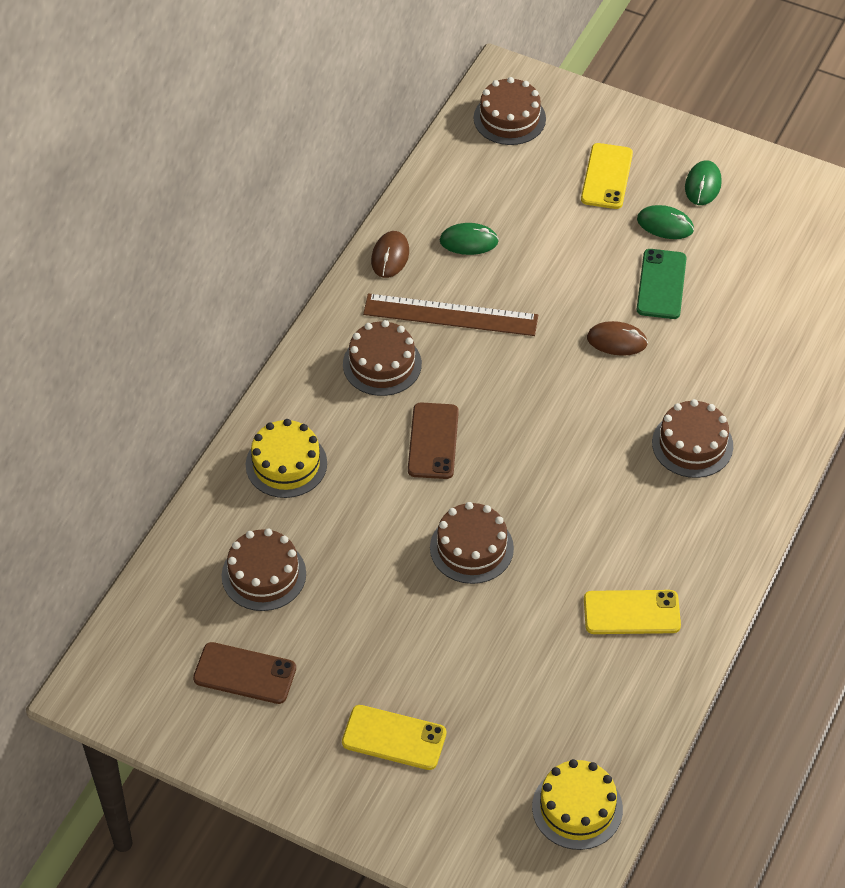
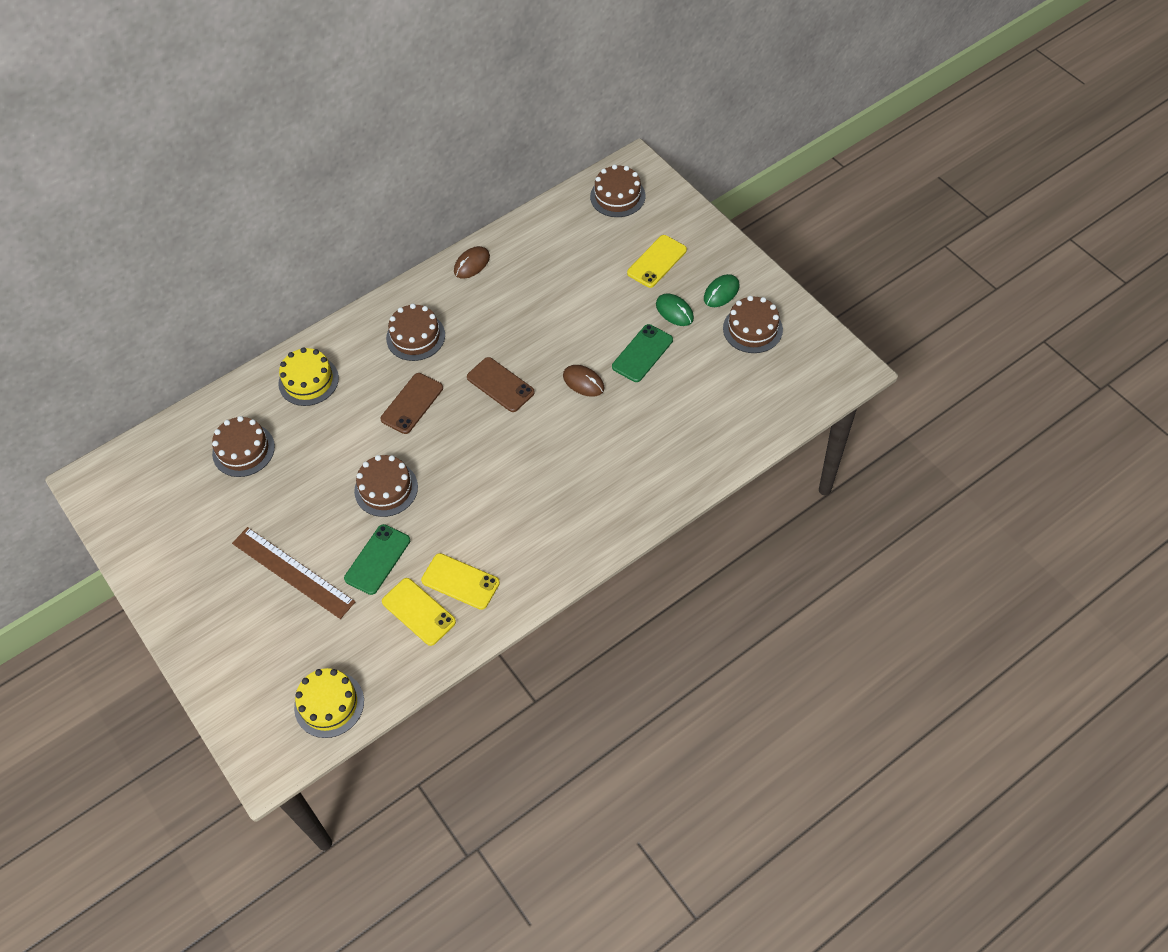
camera: 30 degrees right, 5 degrees up
brown phone [193,642,296,704] -> brown phone moved to [467,357,535,412]
yellow phone [342,705,446,770] -> yellow phone moved to [382,578,456,646]
brown ruler [363,293,538,336] -> brown ruler moved to [232,527,356,619]
green mouse [440,223,499,255] -> none
brown cake [652,399,733,478] -> brown cake moved to [723,296,783,353]
none -> green phone [344,524,410,595]

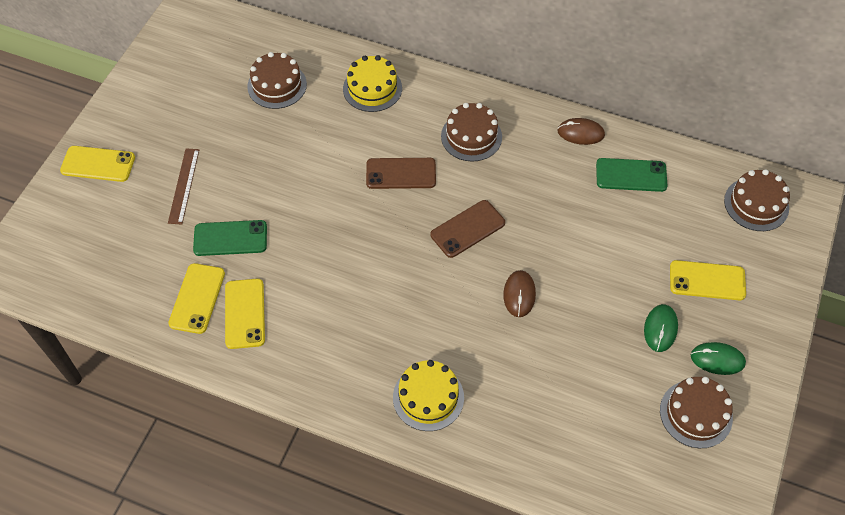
camera: 55 degrees right, 0 degrees up
brown ruler [232,527,356,619] -> brown ruler [168,148,199,224], size x0.65
yellow cake [294,668,364,738] -> yellow cake moved to [393,360,464,431]
brown cake [354,455,418,517] -> none
brown phone [467,357,535,412] -> brown phone turned 45 degrees clockwise [431,200,505,258]
green phone [612,324,673,382] -> green phone moved to [596,158,668,192]
none -> yellow phone [60,146,135,182]

